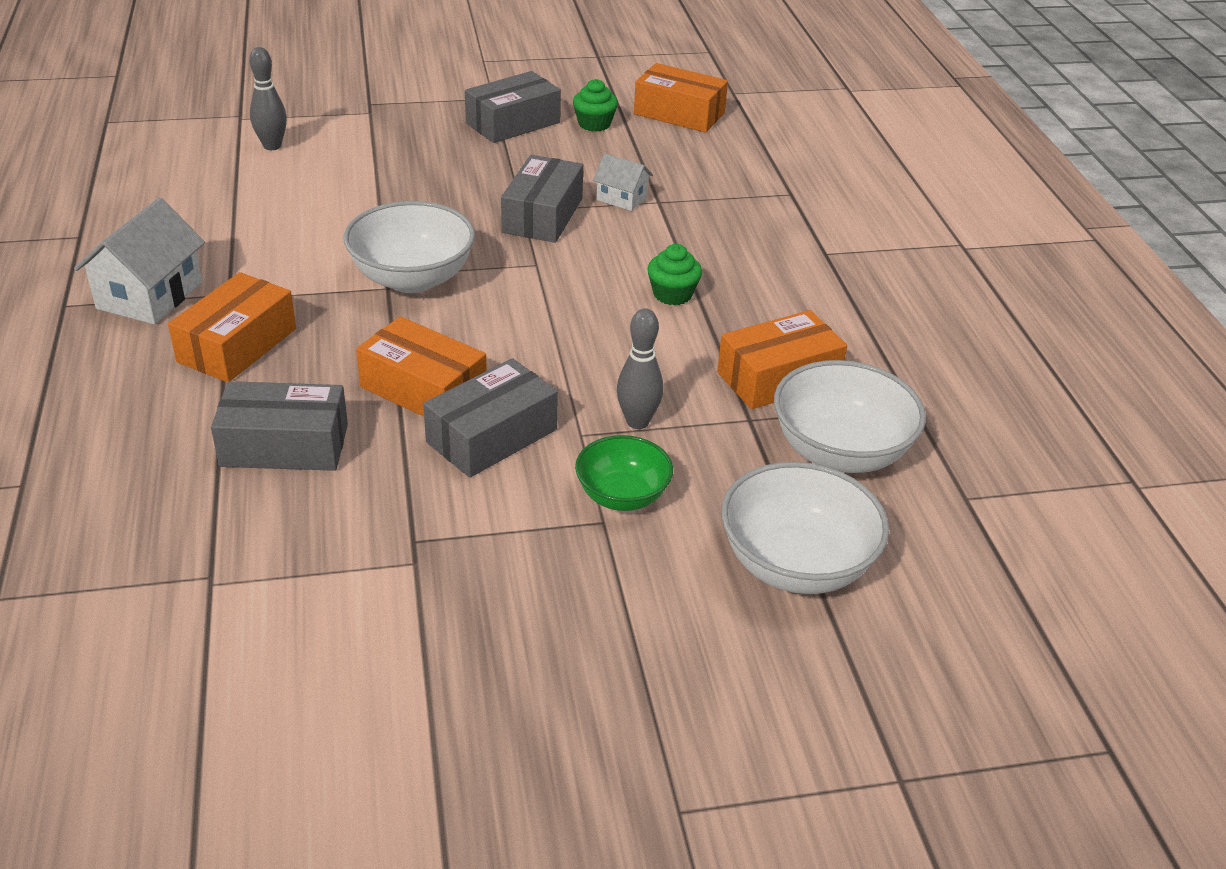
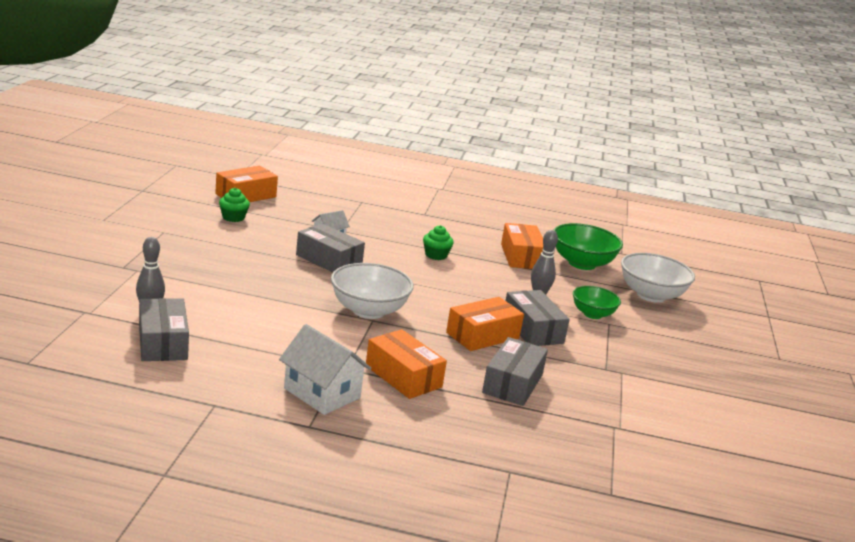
camera: 70 degrees left, 15 degrees down
grey box [465,71,561,143] -> grey box moved to [139,298,189,361]
white bowl [774,360,926,473] -> green bowl [554,223,623,270]

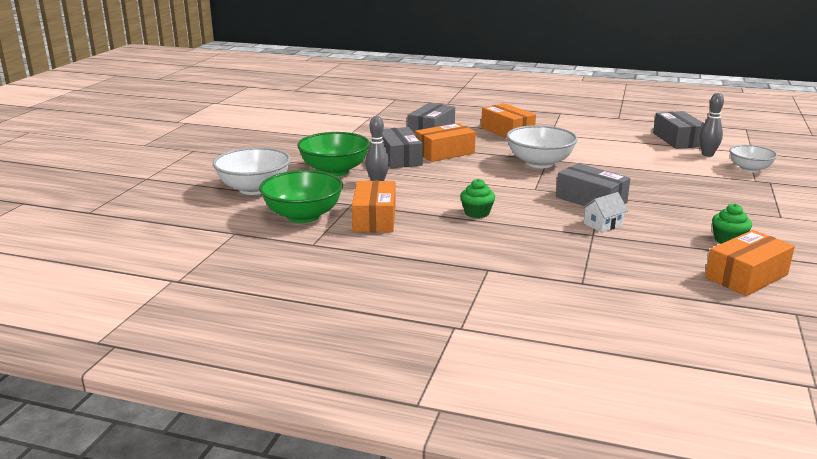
camera: 170 degrees left, 0 degrees up
white house [279,324,371,415] -> none
green bowl [573,286,621,319] -> green bowl [297,132,370,176], size x1.60
none -> white bowl [729,145,777,173]

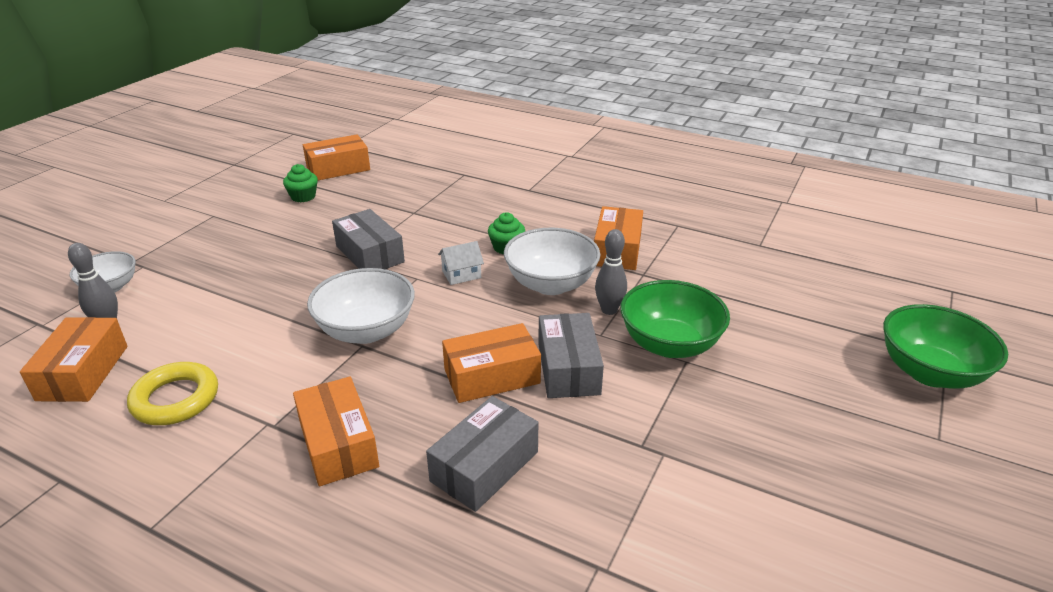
camera: 170 degrees left, 10 degrees up
white bowl [213,147,291,195] -> white bowl moved to [504,228,601,295]
green bowl [259,170,343,223] -> green bowl moved to [883,304,1008,389]
white house [582,192,628,233] -> white house moved to [438,241,484,285]
grey box [653,111,704,149] -> orange box [20,317,127,402]
none -> yellow ring [127,362,218,425]

